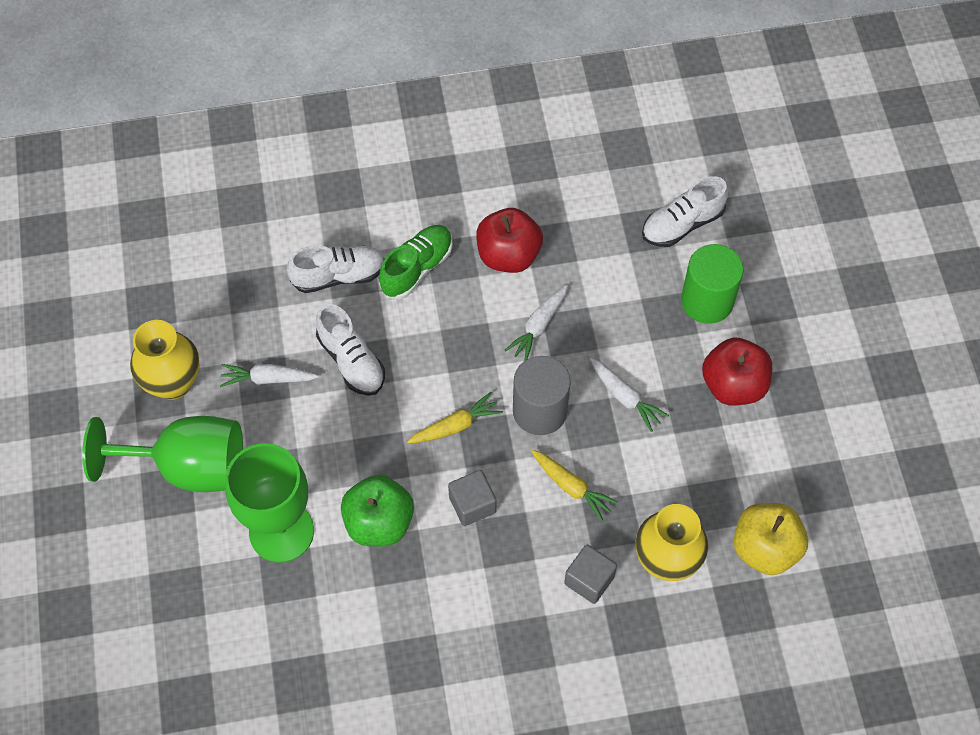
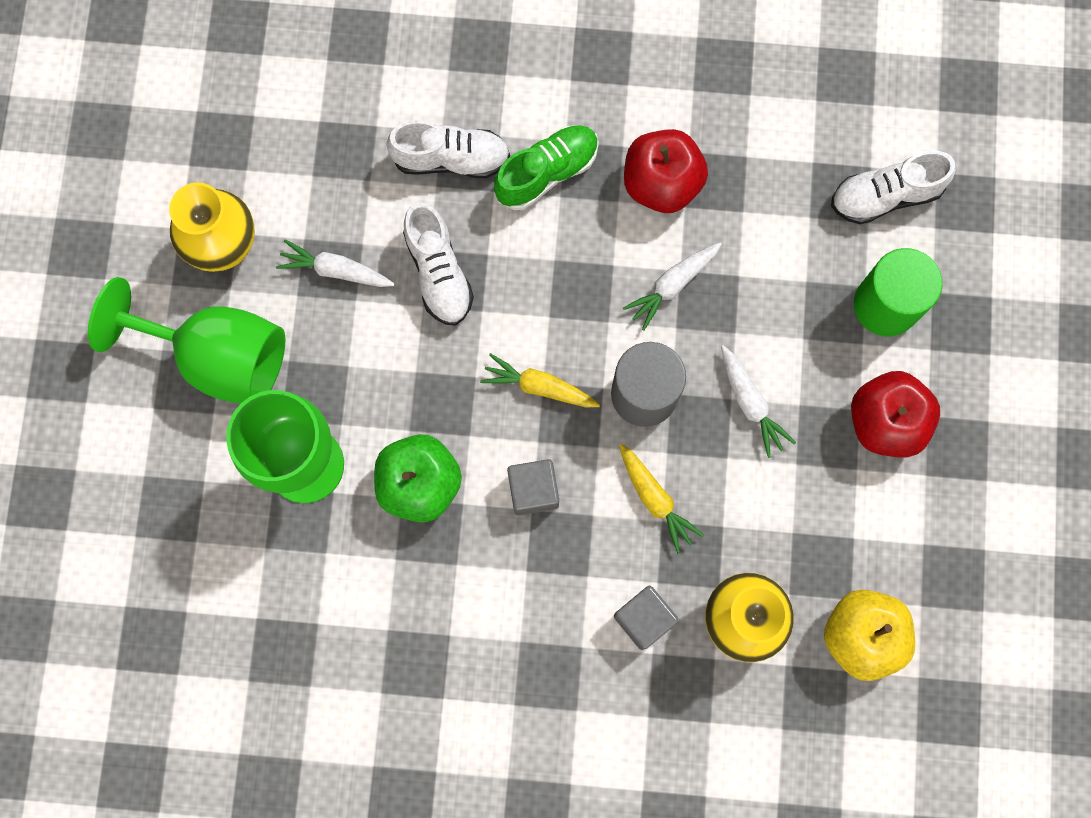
camera: 15 degrees right, 15 degrees up
yellow carrot [407,392,503,443] -> yellow carrot turned 150 degrees counterclockwise [480,353,600,407]

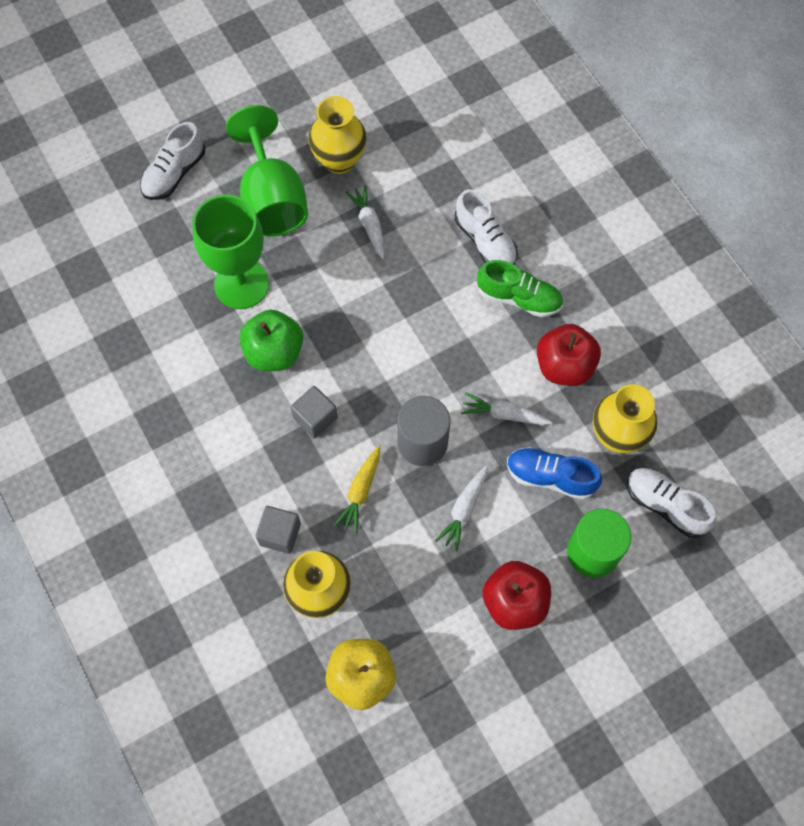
camera: 55 degrees right, 10 degrees down
white shoe [403,202,474,326] -> white shoe moved to [140,122,205,200]
yellow carrot [480,353,600,407] -> none
none -> blue shoe [507,447,602,500]
none -> yellow vase [593,384,658,453]

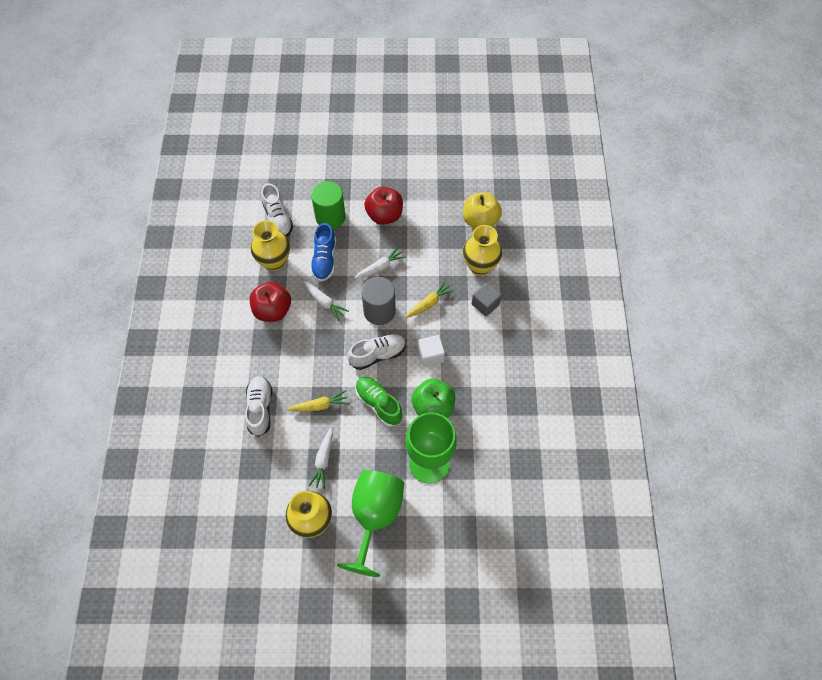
camera: 150 degrees left, 5 degrees down
white shoe [140,122,205,200] -> white shoe moved to [347,334,406,370]
grey cube [291,386,338,438] -> white cube [418,335,445,367]
green shoe [477,260,563,317] -> green shoe moved to [355,377,403,427]
blue shoe [507,447,602,500] -> blue shoe turned 45 degrees clockwise [310,223,336,282]
none -> yellow carrot [287,390,350,412]

